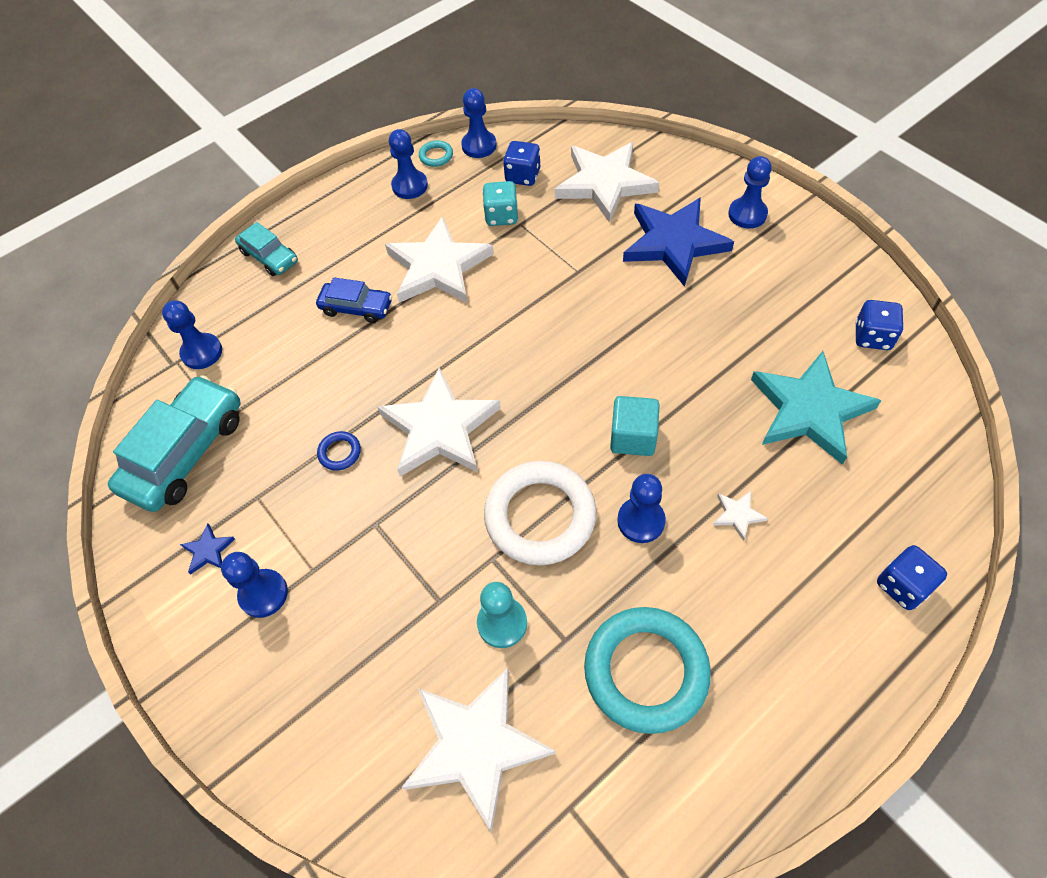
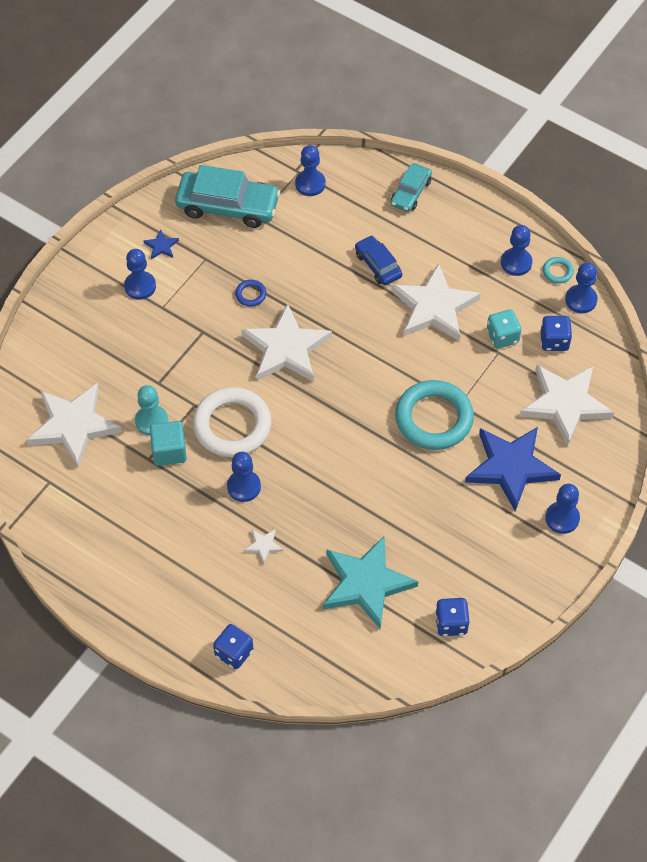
camera: 70 degrees right, 0 degrees up
blue car [316,277,392,323] -> blue car turned 150 degrees clockwise [355,235,402,286]
turquoise ring [584,607,711,734] -> turquoise ring moved to [395,380,474,450]
turquoise cube [610,396,660,456] -> turquoise cube moved to [150,421,187,466]

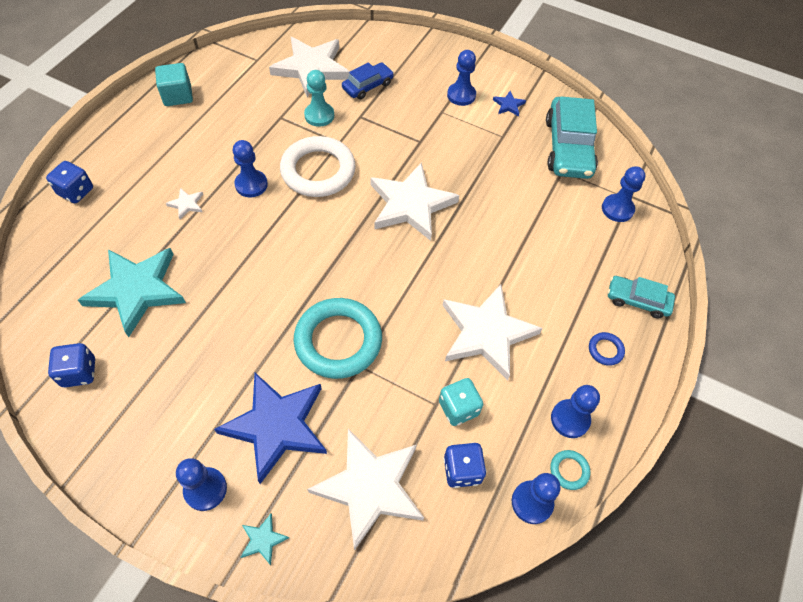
camera: 80 degrees right, 0 degrees up
turquoise cube [150,421,187,466] -> turquoise cube moved to [155,63,193,106]
blue ring [235,280,266,307] -> blue ring moved to [589,332,625,366]
blue car [355,235,402,286] -> blue car moved to [342,62,394,100]
none -> turquoise star [241,514,289,565]

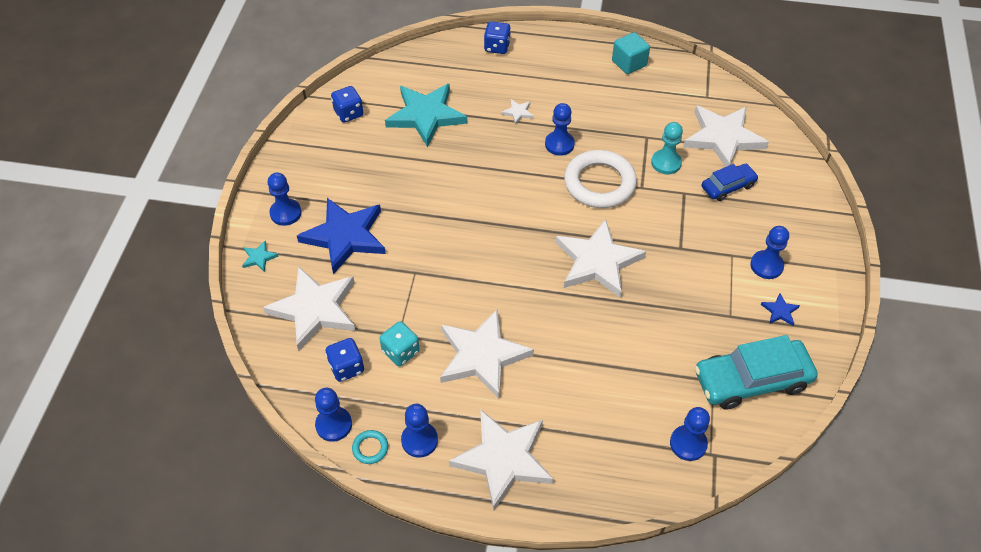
camera: 75 degrees right, 5 degrees down
turquoise ring [293,298,382,379] -> none
blue car [342,62,394,100] -> blue car turned 60 degrees counterclockwise [702,164,759,201]
blue ring [589,332,625,366] -> white star [449,409,553,510]
turquoise car [608,276,675,318] -> none

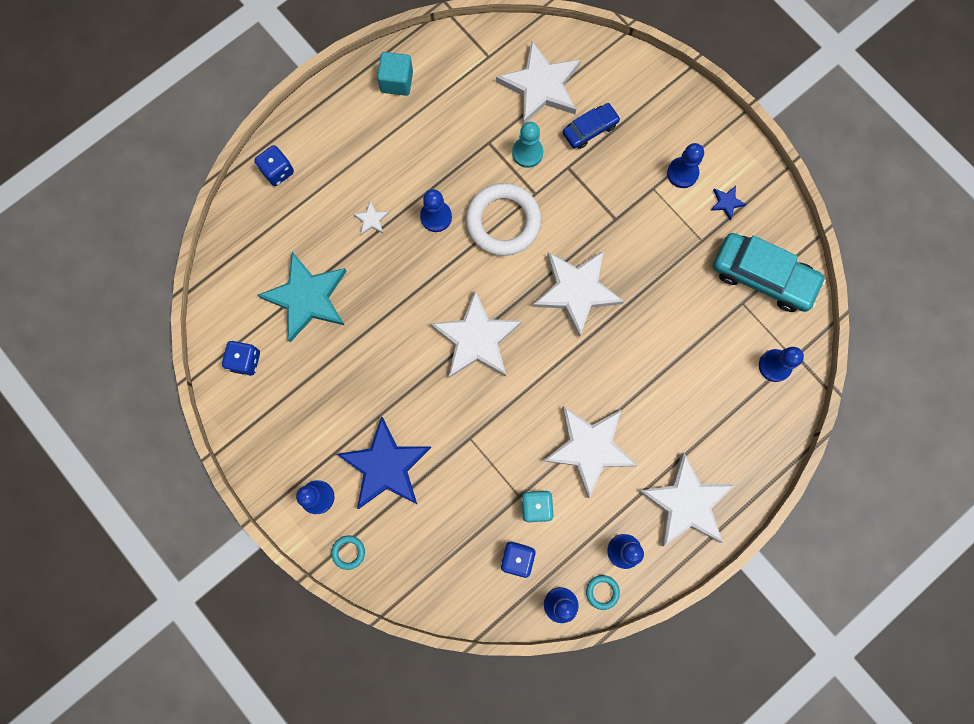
camera: 50 degrees left, 25 degrees up
turquoise star [242,241,279,272] -> turquoise ring [331,535,365,570]
white star [263,266,355,351] -> white star moved to [430,291,522,378]
turquoise car [695,335,818,410] -> turquoise car turned 90 degrees counterclockwise [713,233,826,312]
blue car [702,164,759,201] -> blue car turned 45 degrees clockwise [563,103,620,149]

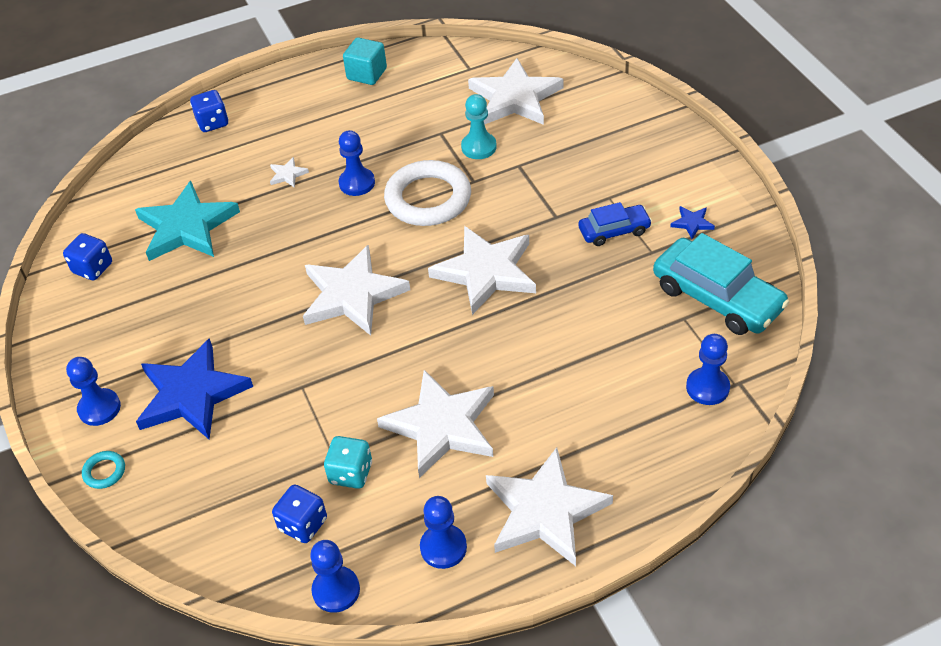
camera: 20 degrees right, 30 degrees down
blue car [563,103,620,149] -> blue car moved to [578,202,652,246]
turquoise ring [586,575,620,610] -> none
blue pawn [667,143,704,188] -> none

